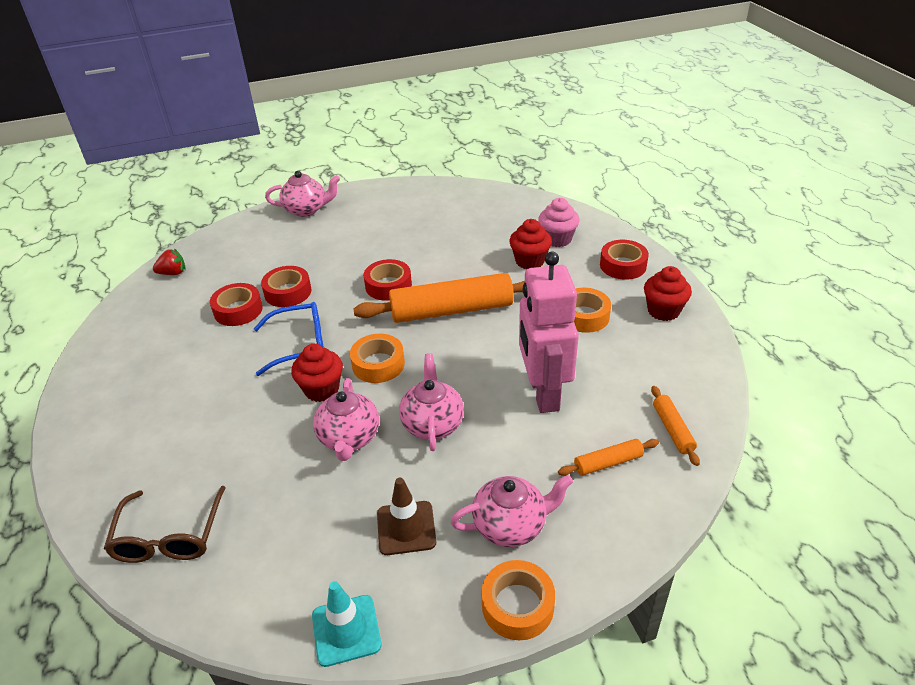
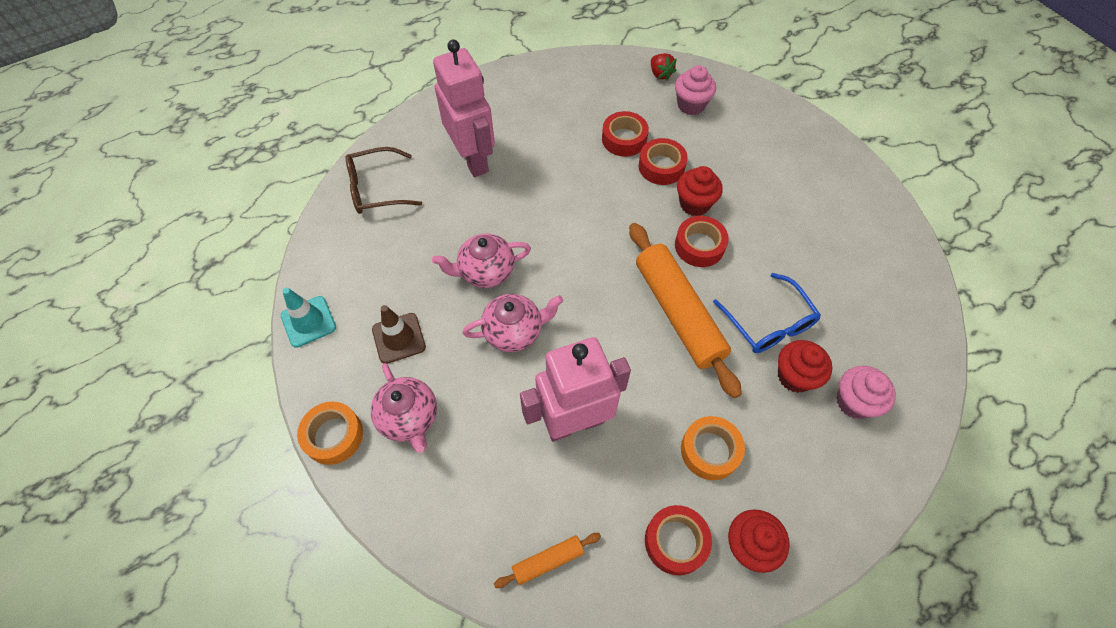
camera: 75 degrees right, 20 degrees up
blue glasses [254,302,324,376] -> blue glasses moved to [713,273,821,353]
pink teapot [265,171,340,217] -> none
red cupcake [291,344,343,402] -> red cupcake moved to [677,166,723,216]
orange tape [350,334,405,383] -> none
orange rolling pin [558,439,659,476] -> none
red tape [600,240,649,280] -> red tape moved to [645,505,712,575]
none -> pink robot [433,40,495,177]
none -> pink cupcake [675,65,716,115]

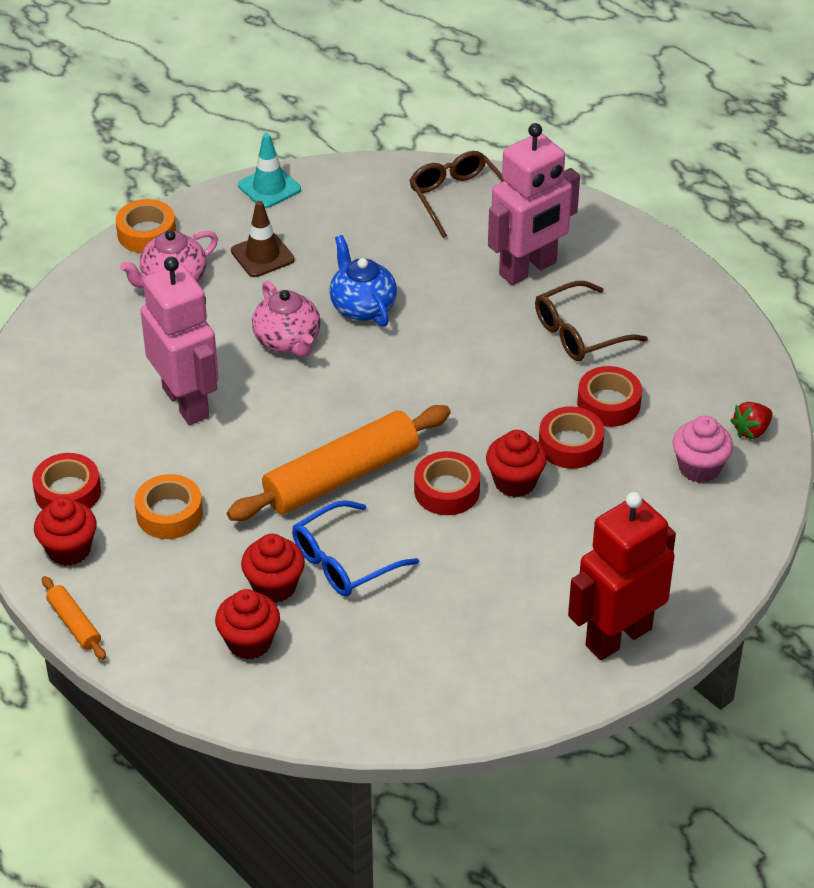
camera: 80 degrees right, 15 degrees down
pink teapot [432,233,531,288] -> blue teapot [329,235,397,327]
orange rolling pin [494,533,601,588] -> orange rolling pin moved to [42,576,106,660]
pink cupcake [837,366,896,419] -> red cupcake [215,589,280,659]
none -> brown glasses [535,281,648,361]
none -> red robot [568,492,676,660]

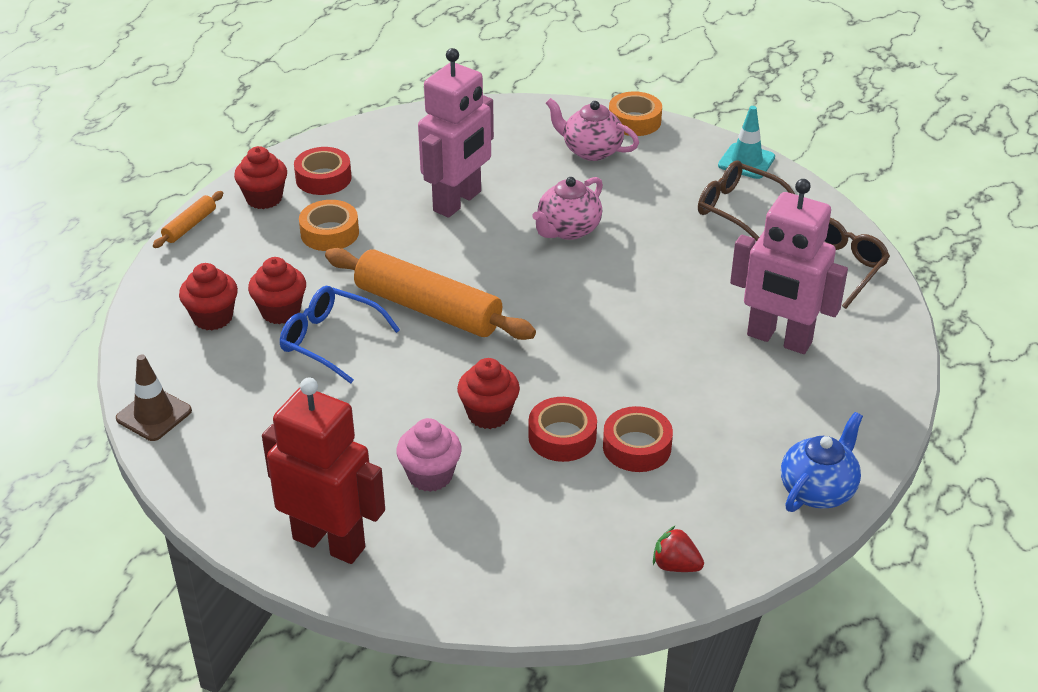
camera: 65 degrees right, 5 degrees down
brown traffic cone [231,201,295,277] -> brown traffic cone moved to [116,355,192,441]
blue teapot [329,235,397,327] -> blue teapot moved to [781,412,863,512]
red tape [414,451,480,515] -> none
brown glasses [535,281,648,361] -> brown glasses moved to [698,160,796,241]
pink cupcake [673,416,733,483] -> pink cupcake moved to [396,418,462,492]

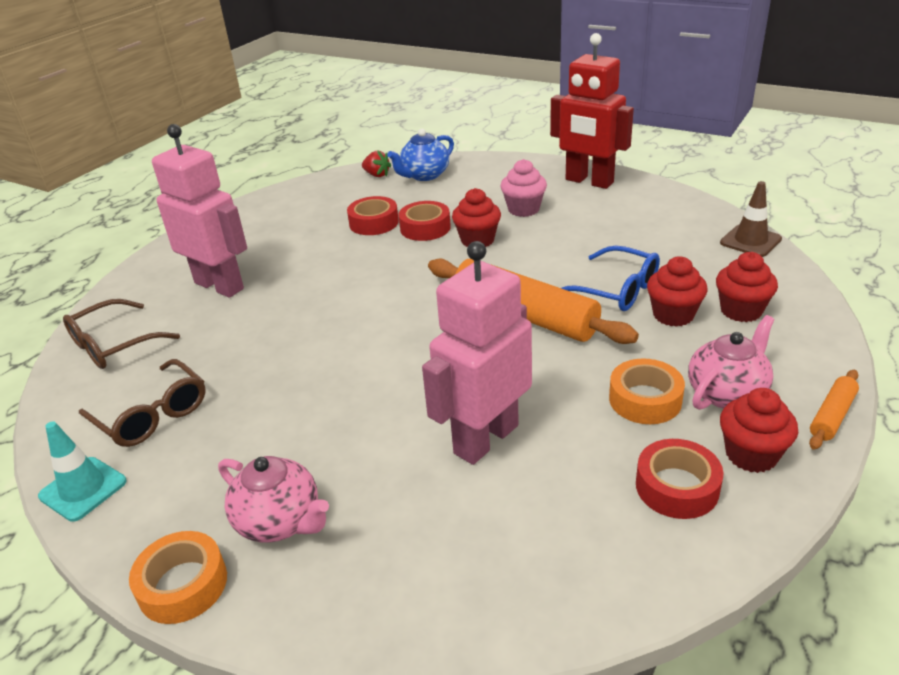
camera: 170 degrees left, 5 degrees down
pink teapot [532,177,603,240] -> pink teapot moved to [688,315,775,410]
blue teapot [781,412,863,512] -> blue teapot moved to [387,129,454,181]

